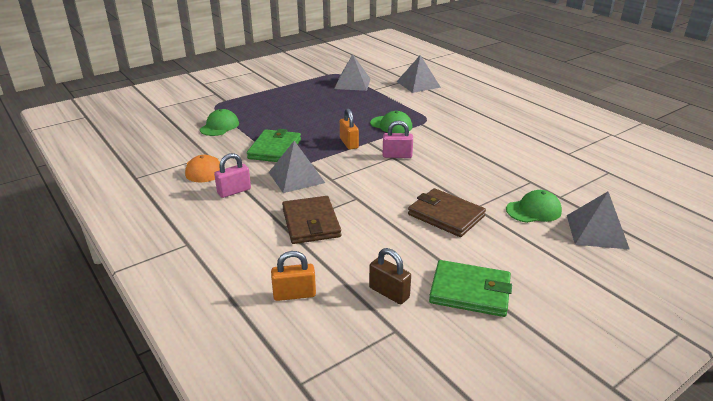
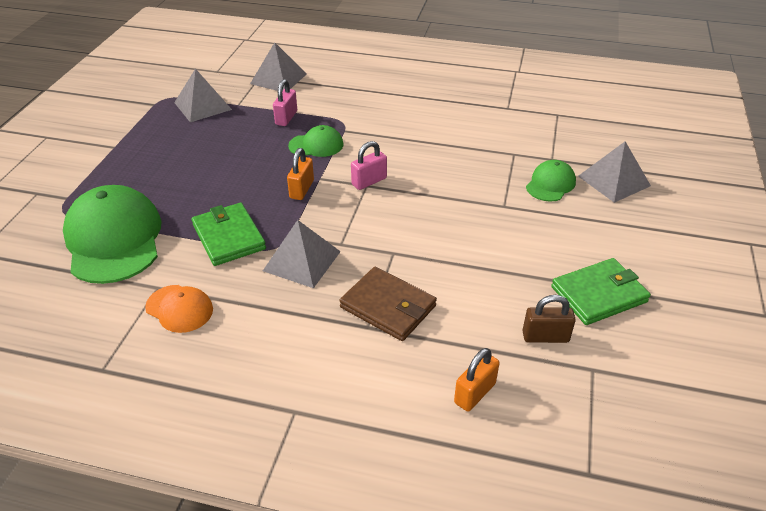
camera: 40 degrees left, 10 degrees up
green cap [200,109,239,136] -> green cap [63,185,162,284], size x1.97
pink padlock [214,153,251,198] -> pink padlock moved to [273,79,297,126]
orange padlock [340,109,359,150] -> orange padlock turned 75 degrees clockwise [287,148,314,200]
brown wallet [408,188,486,237] -> none

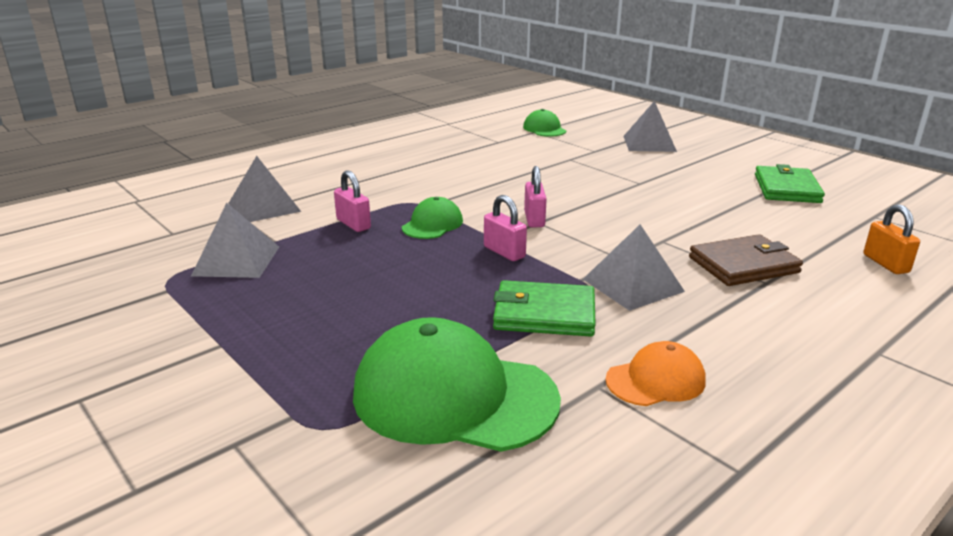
camera: 55 degrees left, 15 degrees down
orange padlock [287,148,314,200] -> pink padlock [484,195,527,261]
brown padlock [523,295,576,343] -> none
green cap [526,160,576,201] -> green cap moved to [523,109,566,137]

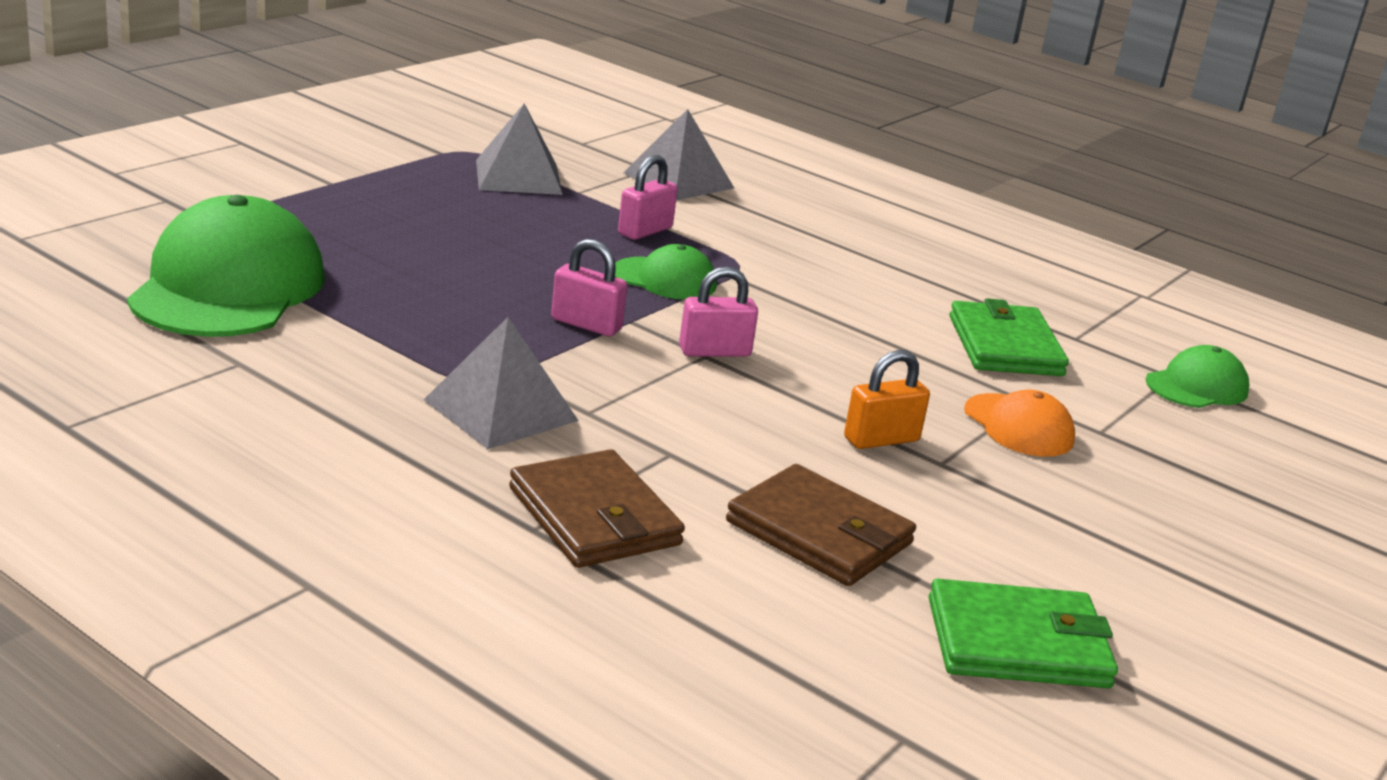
camera: 75 degrees right, 0 degrees up
pink padlock [484,195,527,261] -> pink padlock turned 75 degrees clockwise [551,239,627,336]
green wallet [493,280,596,337] -> green wallet moved to [949,298,1069,376]
orange cap [605,341,705,406] -> orange cap moved to [964,390,1075,457]
grey pyramid [623,101,677,152] -> none
orange padlock [864,204,920,274] -> orange padlock moved to [844,350,930,449]
none -> brown wallet [726,464,916,586]

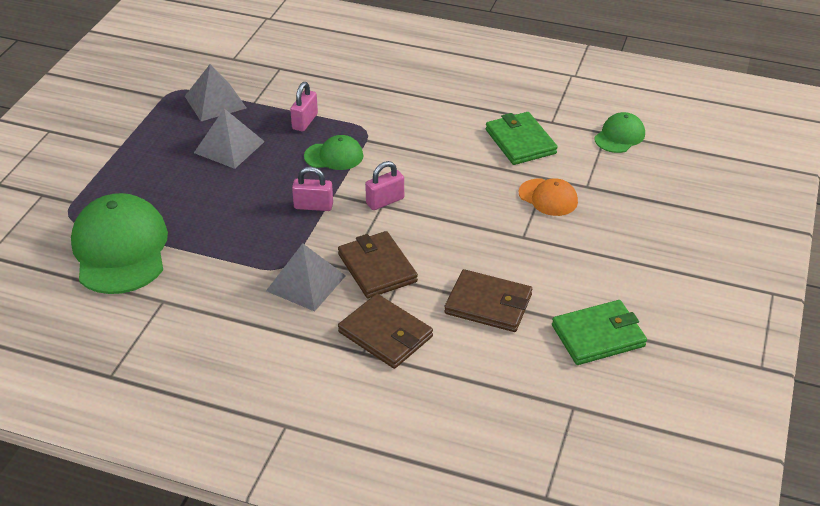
camera: 15 degrees left, 15 degrees up
grey pyramid [623,109,734,201] -> grey pyramid moved to [194,109,265,169]
orange padlock [844,350,930,449] -> none
none -> brown wallet [338,231,418,298]

